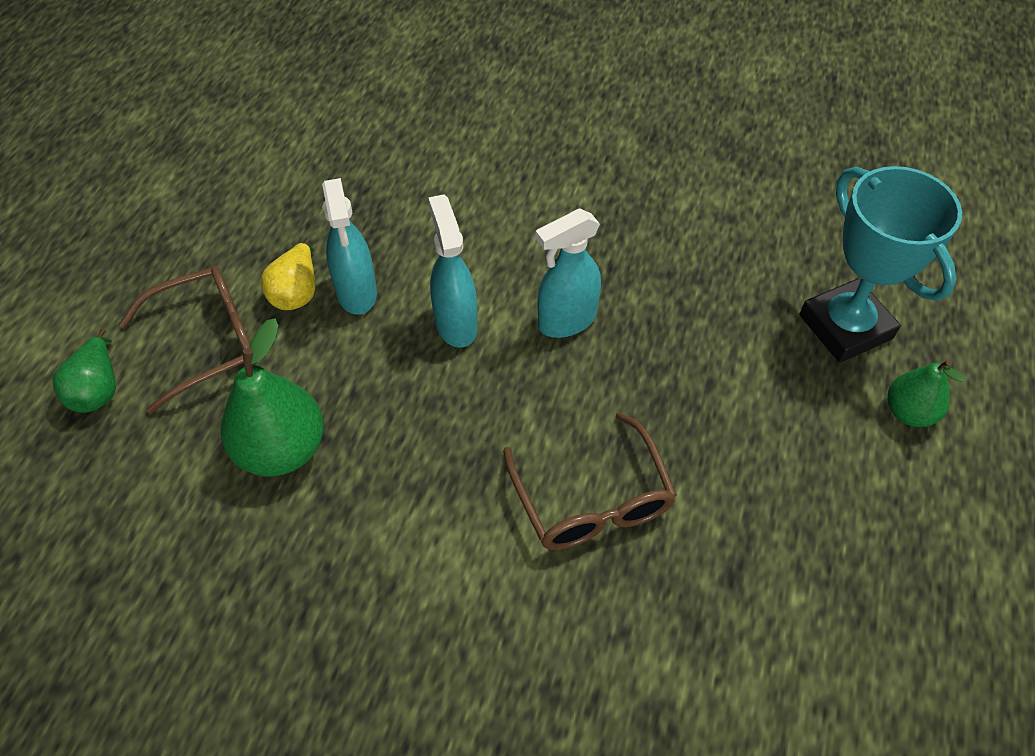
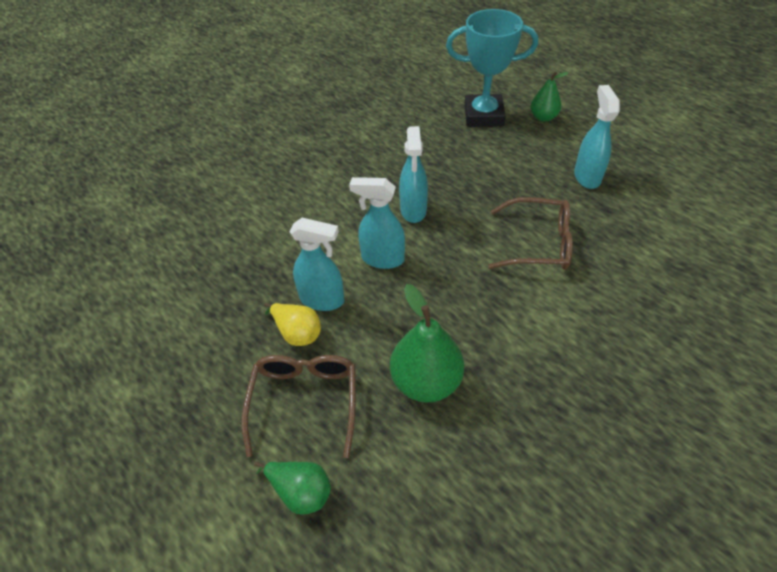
camera: 60 degrees left, 5 degrees down
none -> turquoise spray bottle [574,85,620,189]

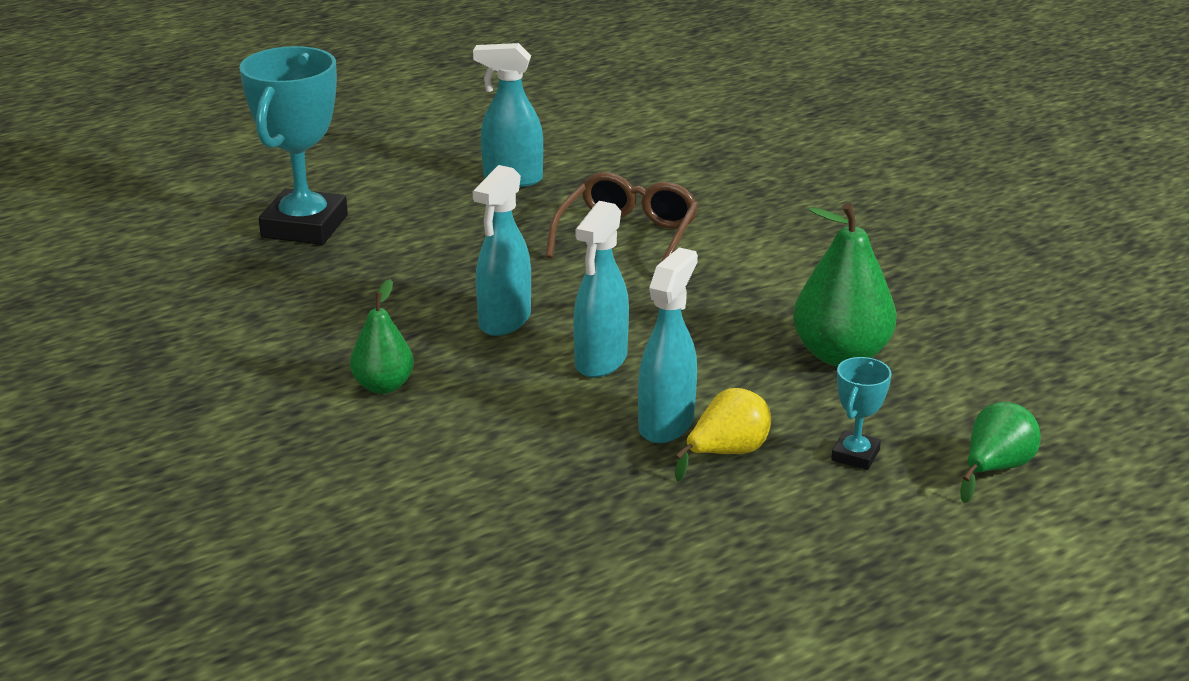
camera: 80 degrees left, 20 degrees down
brown glasses [242,355,356,458] -> turquoise trophy [831,357,891,470]
turquoise spray bottle [399,126,428,223] -> turquoise spray bottle turned 105 degrees clockwise [473,165,531,336]
green pear [530,72,569,122] -> green pear moved to [350,279,414,394]

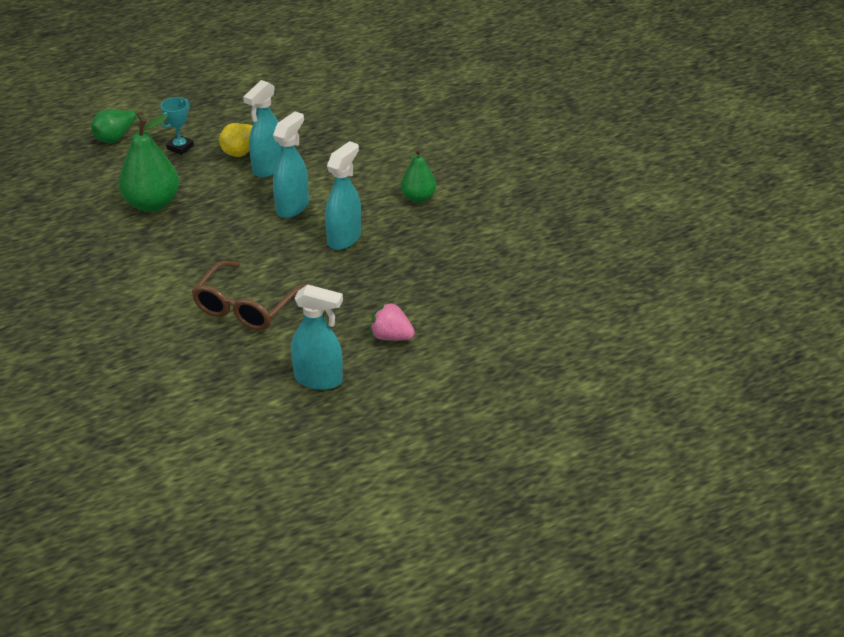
camera: 175 degrees left, 10 degrees up
turquoise trophy [239,46,348,245] -> none
none -> pink strawberry [370,302,415,341]

